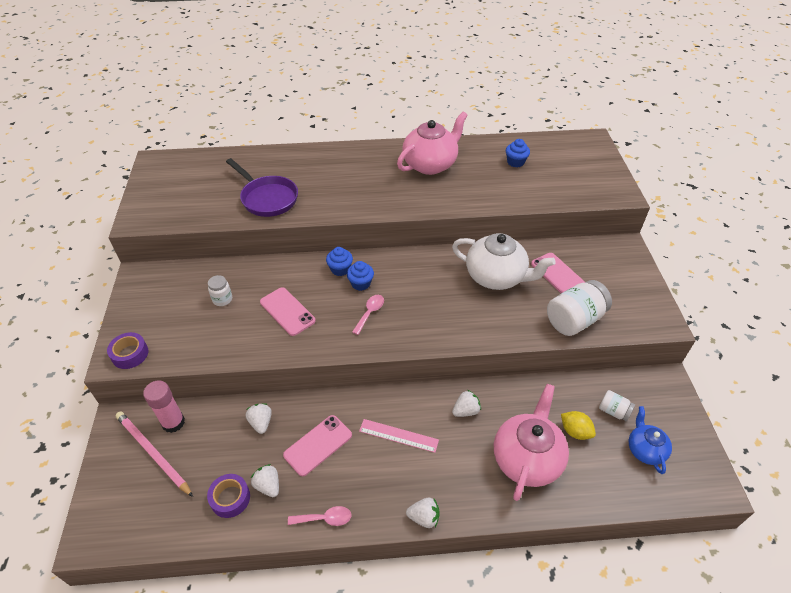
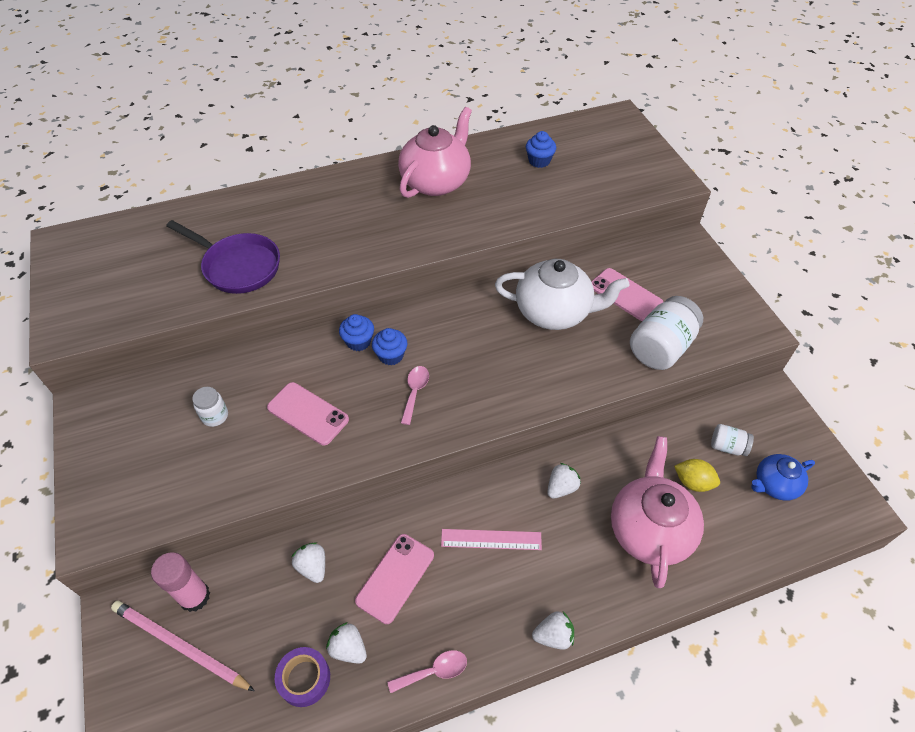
camera: 15 degrees left, 5 degrees up
purple tape [107,332,148,369] -> none
blue teapot [629,406,672,474] -> blue teapot turned 90 degrees counterclockwise [752,454,815,501]

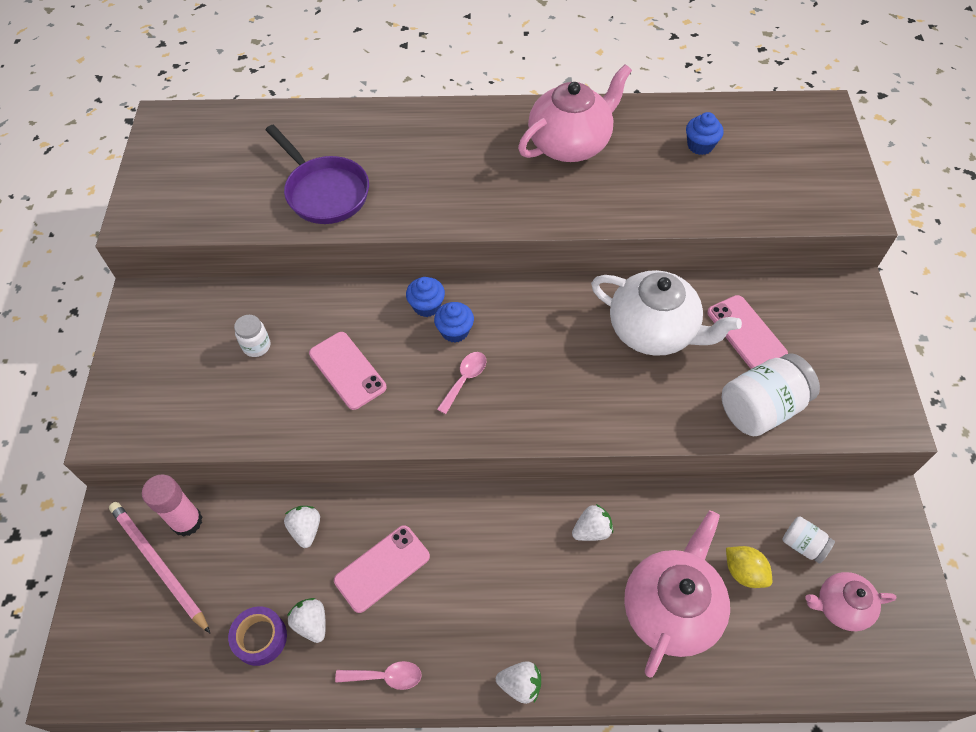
camera: 20 degrees right, 5 degrees up
pink ruler [441,529,542,550] -> none
blue teapot [752,454,815,501] -> pink teapot [805,572,897,631]

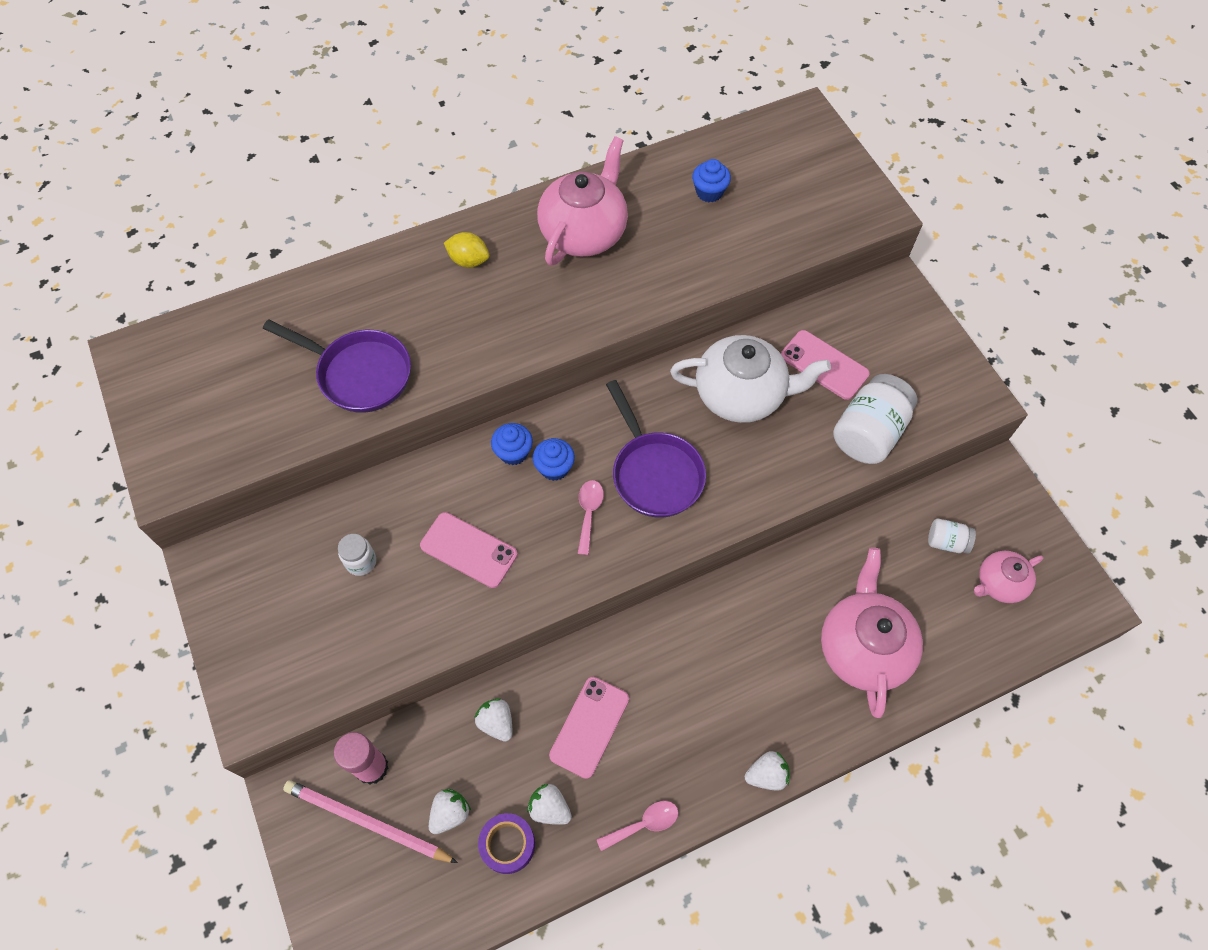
camera: 25 degrees left, 5 degrees up
white strawberry [572,504,613,541] -> white strawberry moved to [429,789,471,834]
yellow lemon [726,546,772,588] -> yellow lemon moved to [444,232,489,268]
none -> purple pan [606,380,706,518]

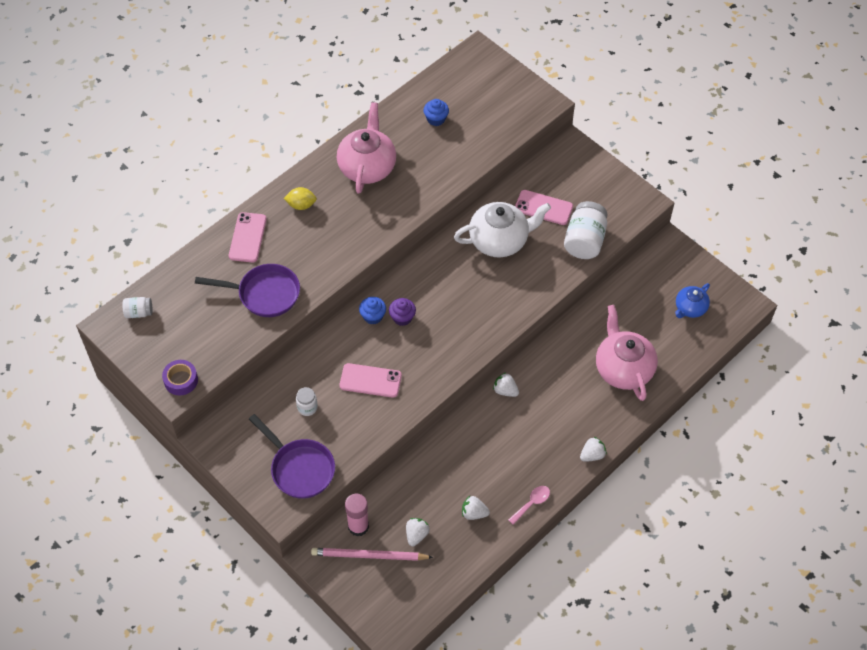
camera: 20 degrees left, 5 degrees down
white strawberry [474,698,513,742] -> white strawberry moved to [493,373,519,397]
purple tape [478,813,535,874] -> purple tape moved to [162,360,198,395]
blue cupcake [533,438,575,481] -> purple cupcake [389,298,416,326]
pink phone [549,677,629,779] -> pink phone moved to [229,212,267,262]
pink spoon [578,480,604,555] -> none
purple pan [606,380,706,518] -> purple pan moved to [249,414,335,499]
white jar [928,519,976,554] -> white jar moved to [122,297,152,318]
pink teapot [974,551,1043,603] -> blue teapot [675,283,710,318]

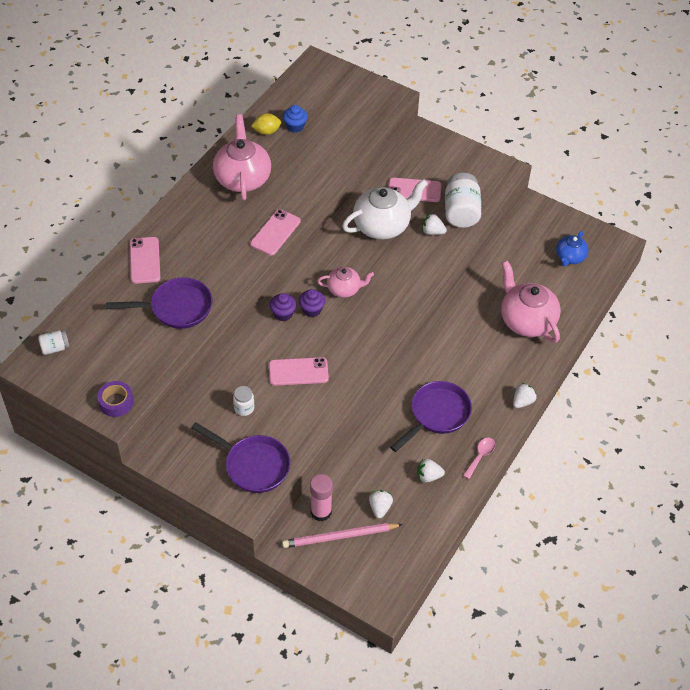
camera: 15 degrees left, 5 degrees down
yellow lemon [284,187,317,210] -> yellow lemon moved to [251,113,281,135]
blue cupcake [359,297,386,325] -> purple cupcake [270,293,296,321]
white strawberry [493,373,519,397] -> white strawberry moved to [422,214,447,235]
none -> pink phone [250,209,300,256]
none -> pink teapot [317,267,374,298]
none -> purple pan [390,381,472,452]

